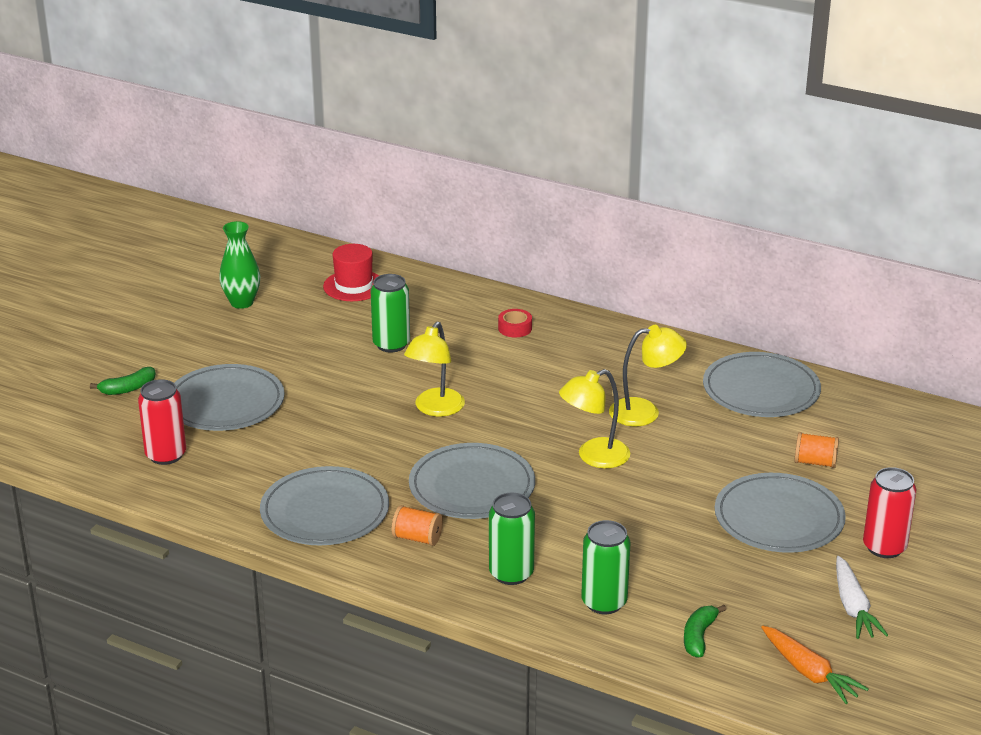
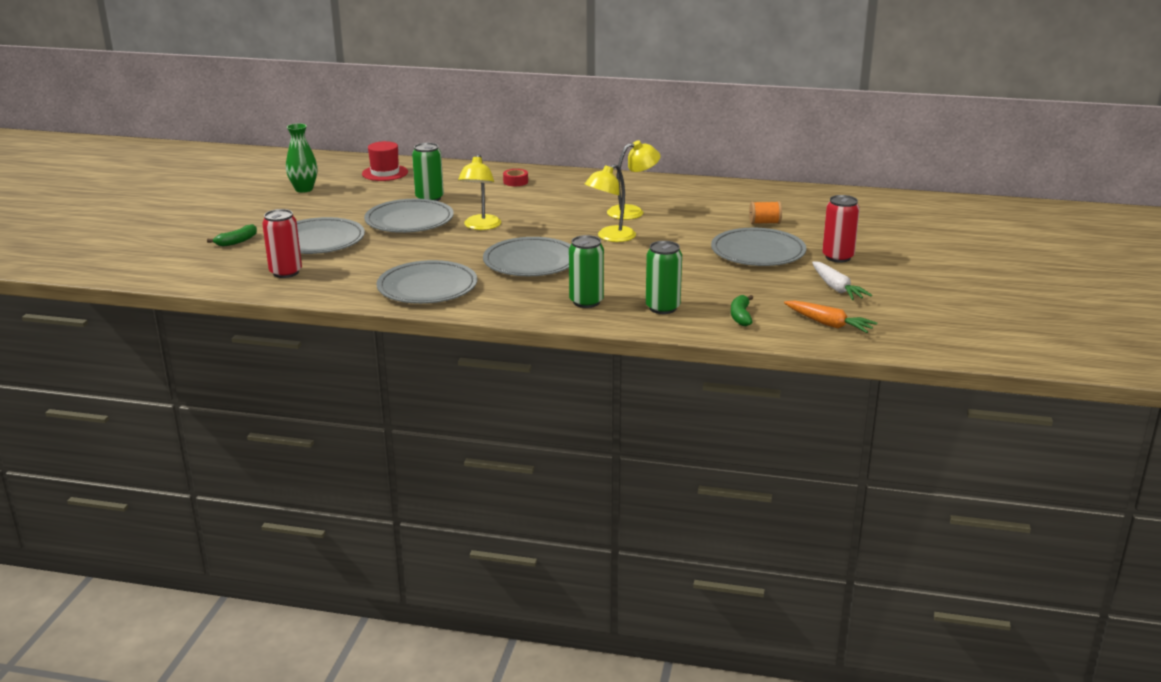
camera: 15 degrees left, 5 degrees down
orange spool [392,505,443,546] -> none
grey plate [703,352,821,417] -> grey plate moved to [364,199,454,233]

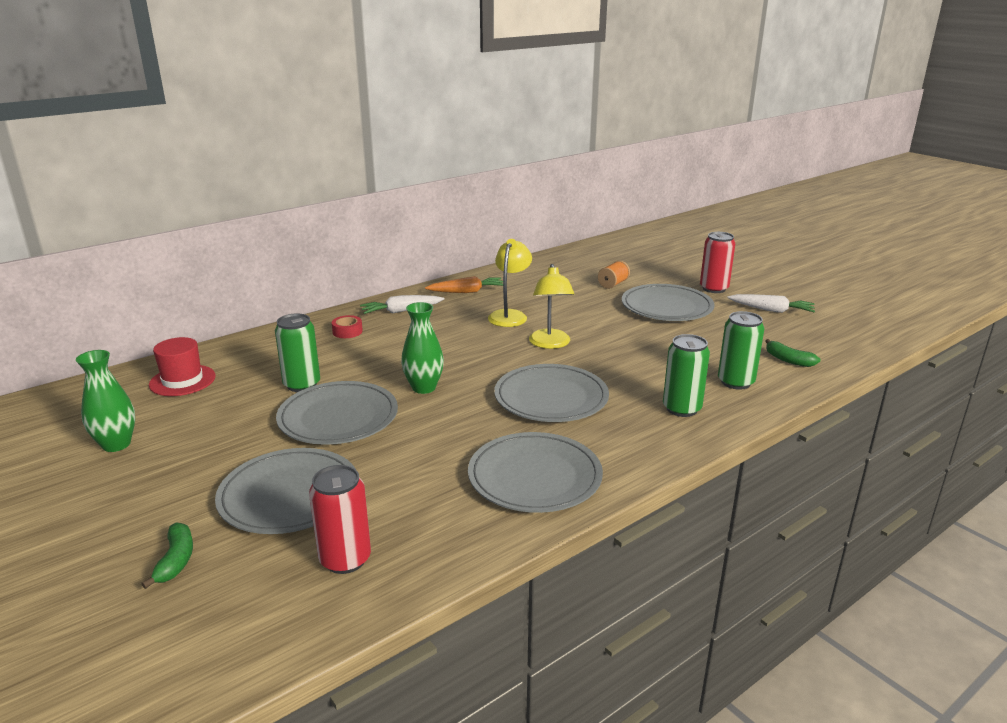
camera: 50 degrees left, 0 degrees up
yellow lamp [458,154,501,230] -> green vase [401,302,444,394]
orange carrot [784,300,877,333] -> orange carrot moved to [425,276,503,293]
none -> white carrot [360,295,444,314]

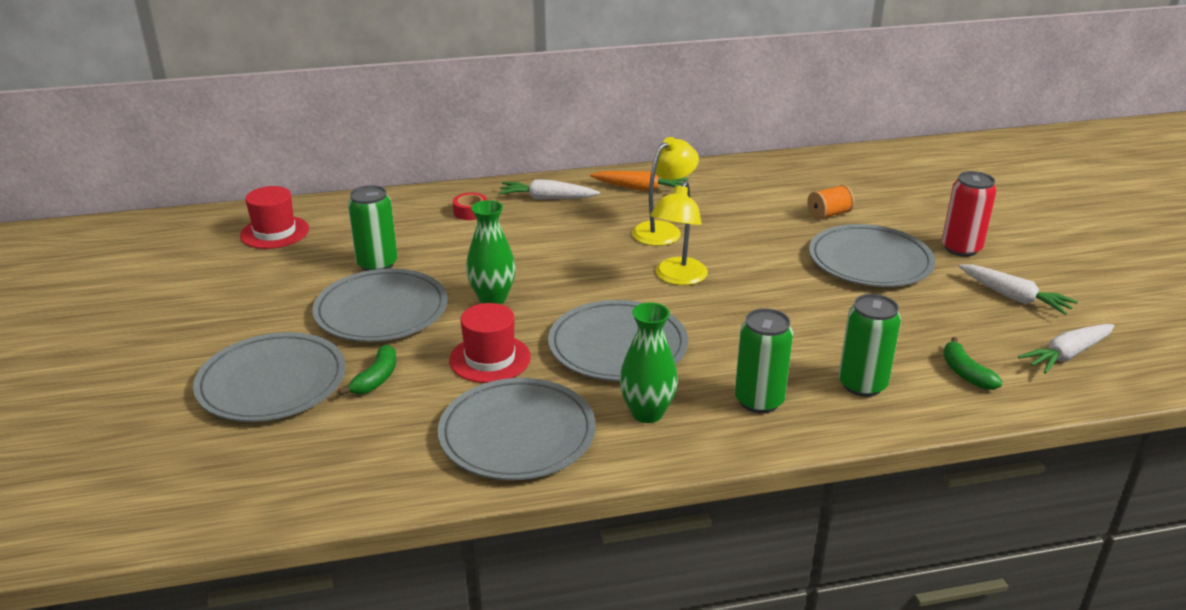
camera: 25 degrees right, 5 degrees up
green vase [76,350,135,452] -> green vase moved to [620,302,678,423]
green banana [141,522,193,589] -> green banana moved to [339,344,396,395]
red can [309,465,371,574] -> none
none -> red hat [449,303,531,383]
none -> white carrot [1018,324,1114,374]

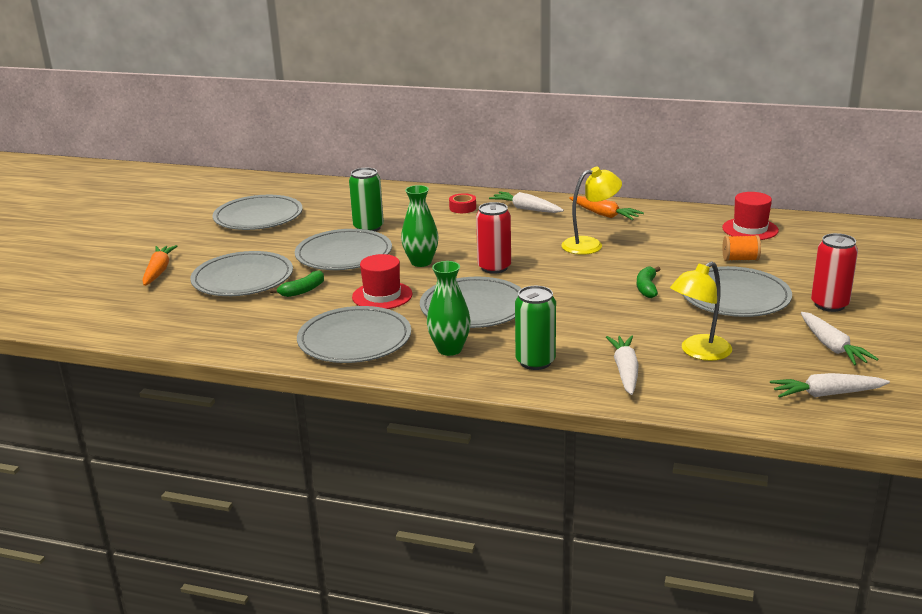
camera: 30 degrees right, 5 degrees down
red hat [240,186,309,249] -> red hat moved to [722,192,779,240]
yellow lamp [650,181,708,285] -> yellow lamp moved to [670,261,732,361]
green can [839,294,901,397] -> white carrot [606,335,639,395]
green banana [943,337,1003,390] -> green banana moved to [637,266,661,298]
none -> orange carrot [142,245,177,286]
none -> grey plate [213,195,303,230]
none -> red can [476,202,511,274]

